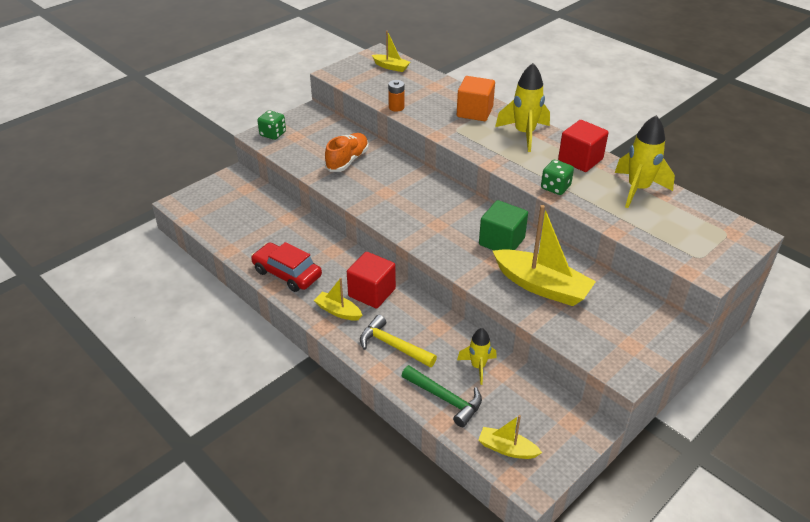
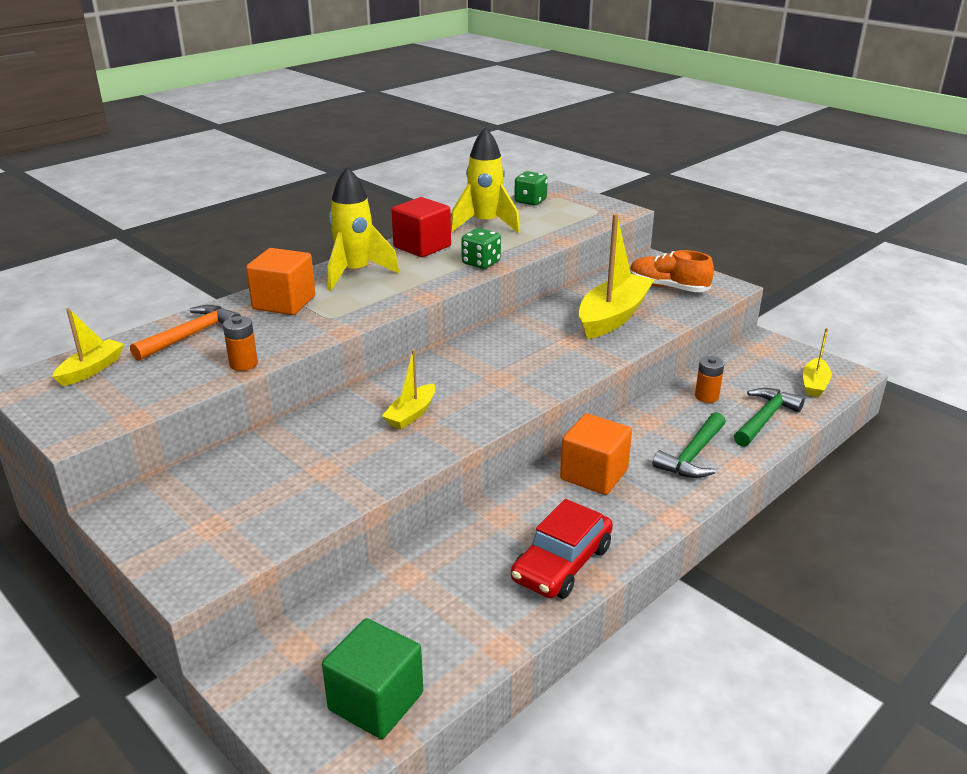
camera: 90 degrees left, 10 degrees down
green dice [257,110,286,140] -> green dice moved to [514,171,548,205]
yellow boat [314,278,362,321] -> yellow boat moved to [382,350,435,429]
orange shoe [325,133,369,172] -> orange shoe moved to [630,250,714,292]
red cube [347,252,396,309] -> orange cube [560,413,632,495]
yellow hammer [360,315,437,367] -> green hammer [652,412,726,478]
yellow rocket [457,328,497,385] -> orange battery [695,356,724,403]
green cube [479,200,528,250] -> green cube moved to [322,618,423,739]
none -> orange hammer [130,305,241,361]

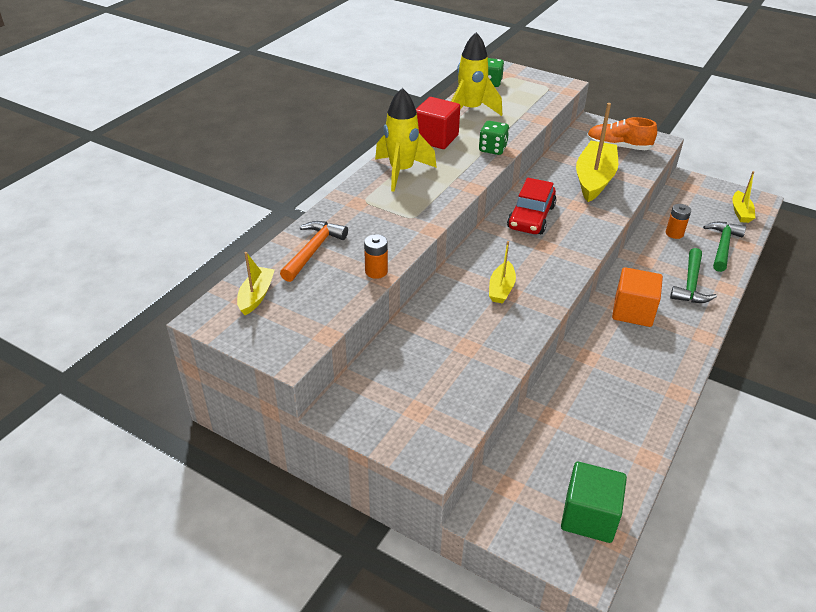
camera: 15 degrees left, 10 degrees up
orange cube [246,248,315,315] -> none
red car [511,499,613,598] -> red car moved to [507,178,557,234]

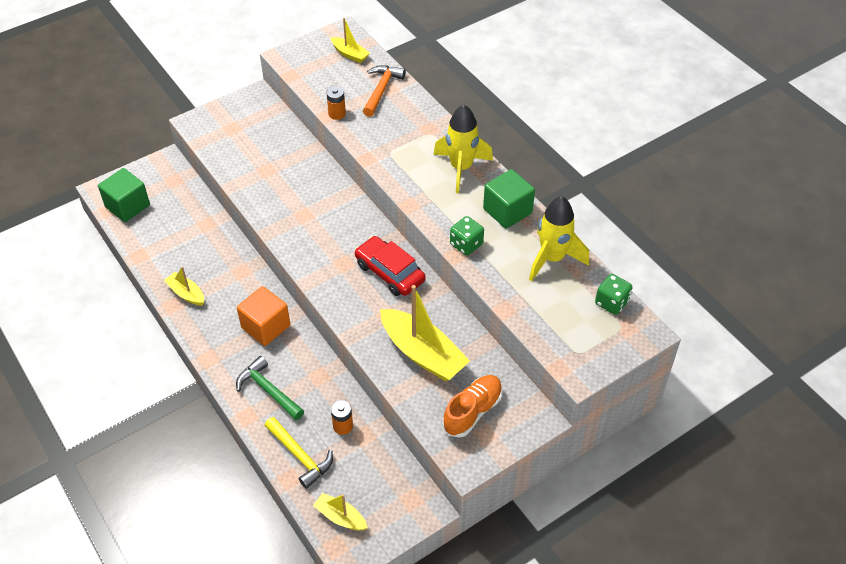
camera: 115 degrees right, 10 degrees up
orange hammer [280,221,348,282] -> orange hammer turned 120 degrees counterclockwise [363,65,406,117]
red cube [416,97,460,149] -> green cube [483,169,535,229]
yellow boat [489,241,516,303] -> yellow boat moved to [164,266,204,306]
green hammer [703,222,746,272] -> yellow hammer [264,417,333,489]

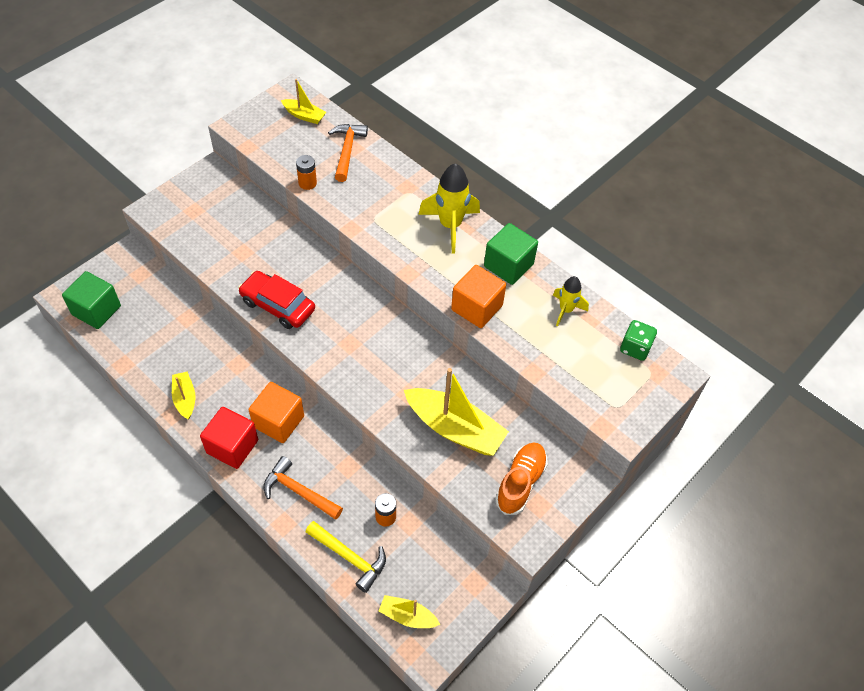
camera: 15 degrees left, 5 degrees up
yellow boat [164,266,204,306] -> yellow boat turned 45 degrees clockwise [172,372,195,420]
green hammer [236,356,304,420] -> orange hammer [263,456,343,520]
red car [355,236,426,296] -> red car moved to [238,271,315,329]
green dice [450,216,484,255] -> orange cube [451,265,506,328]
yellow rocket [529,196,589,281] -> yellow rocket [553,276,589,327], size x0.60
none -> red cube [200,407,258,469]

